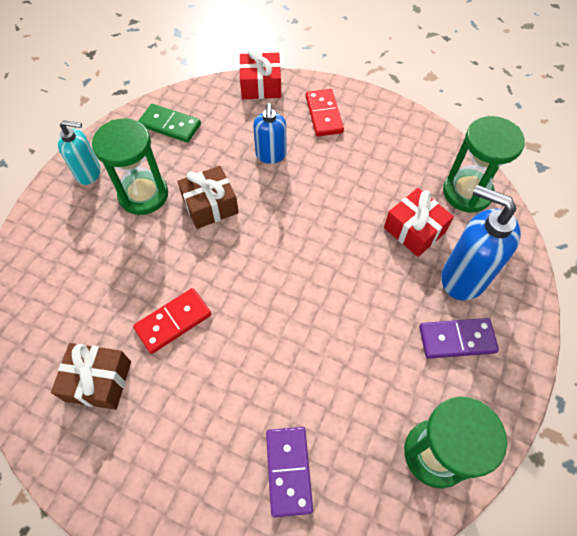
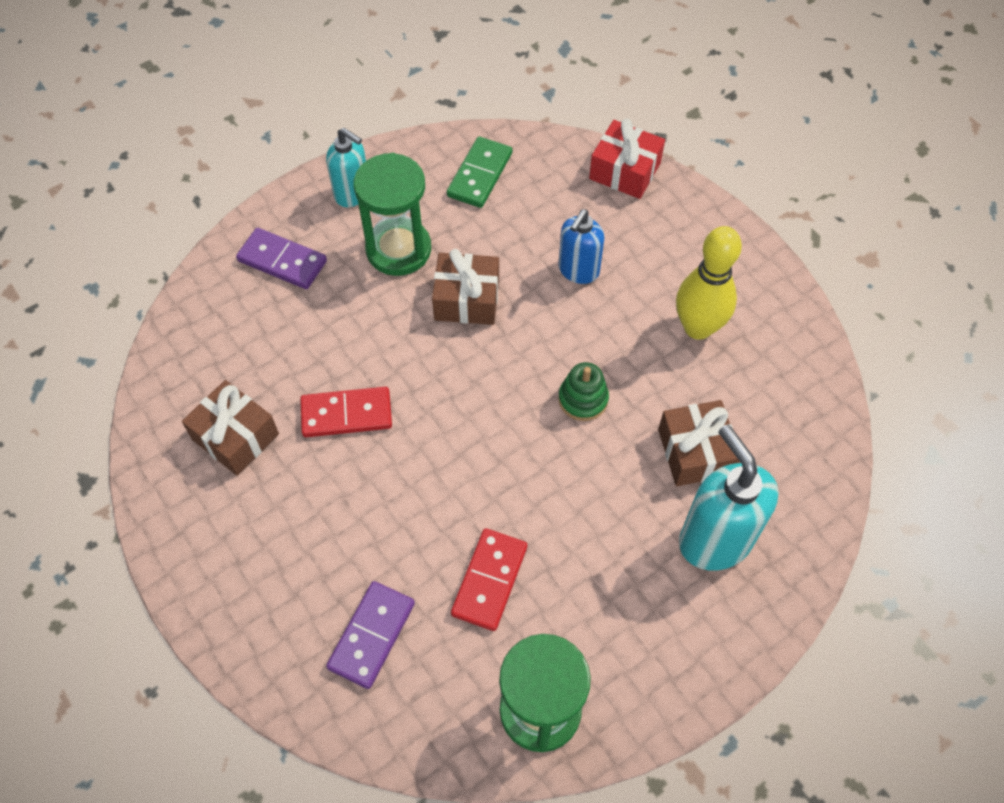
camera: 30 degrees right, 0 degrees up
green domino [138,104,201,143] -> green domino turned 60 degrees clockwise [447,136,512,208]
red domino [306,89,344,136] -> red domino moved to [451,528,527,631]
red gift [384,188,454,257] -> brown gift [658,400,740,486]
purple domino [419,318,499,359] -> purple domino moved to [236,228,327,289]
blue soap dispenser [441,185,521,301] -> turquoise soap dispenser [679,425,778,570]
green hourglass [443,116,525,213] -> none
none -> green stacking toy [558,362,609,421]
none -> yellow bowling pin [676,226,742,340]

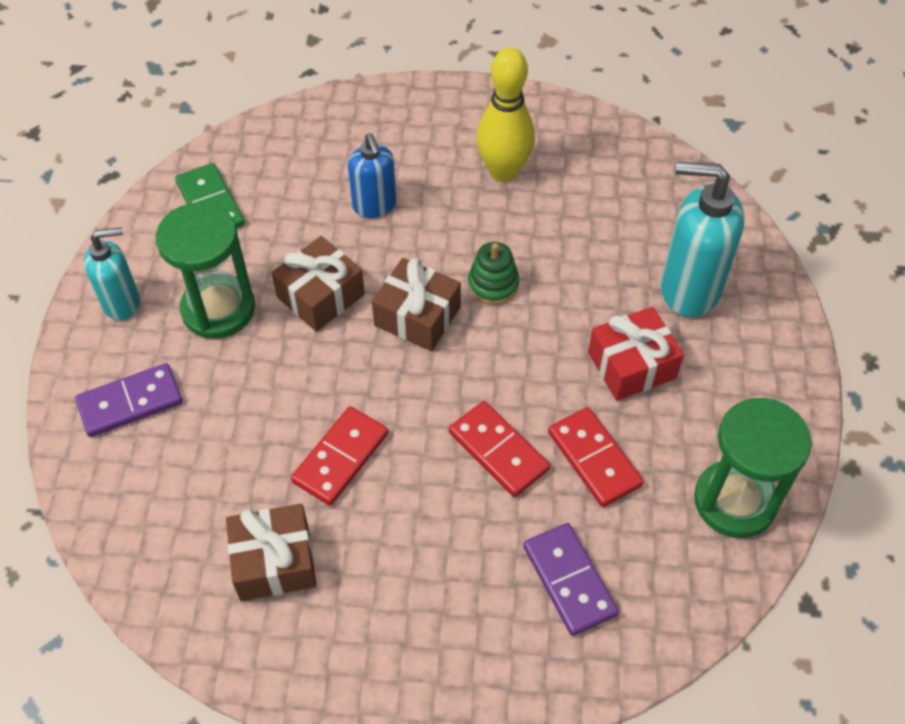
camera: 50 degrees left, 5 degrees down
red gift [589,119,665,199] -> red gift moved to [588,307,684,401]
brown gift [658,400,740,486] -> brown gift moved to [372,258,461,351]
none -> red domino [449,401,550,497]

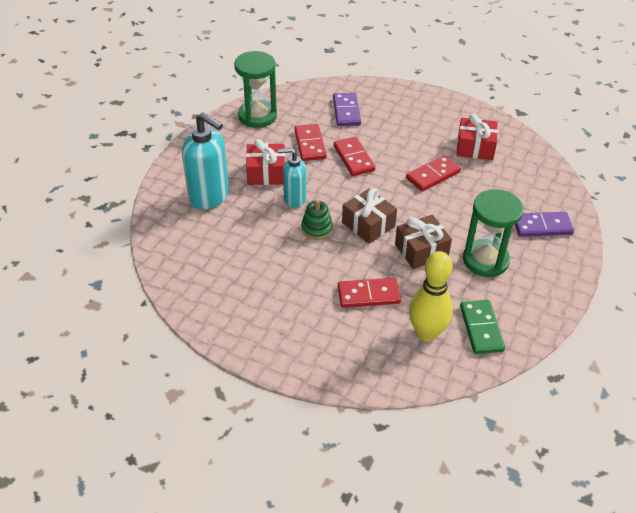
camera: 160 degrees left, 10 degrees down
turquoise soap dispenser [84,227,140,321] -> turquoise soap dispenser moved to [278,148,306,208]
brown gift [226,504,317,601] -> red gift [457,114,498,160]
blue soap dispenser [348,133,397,218] -> red domino [338,278,401,308]
yellow bowling pin [476,47,535,182] -> yellow bowling pin moved to [409,251,453,342]

